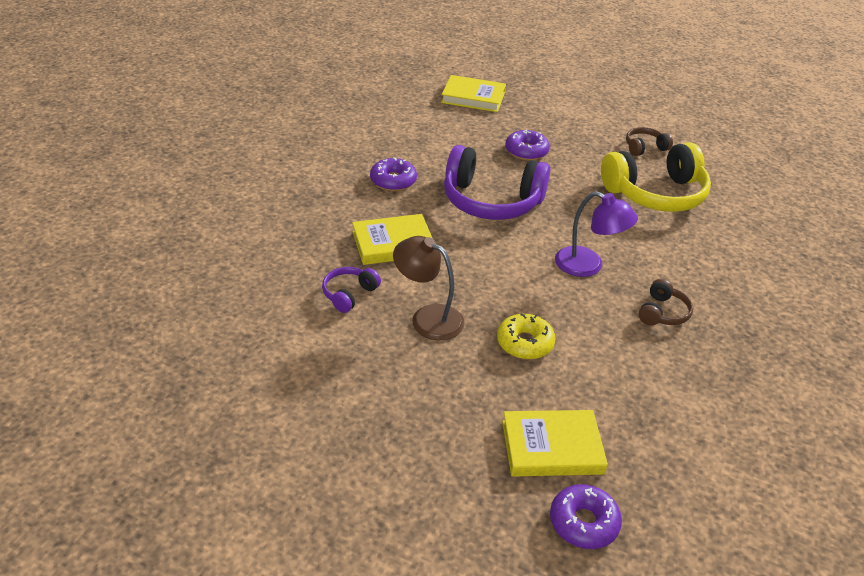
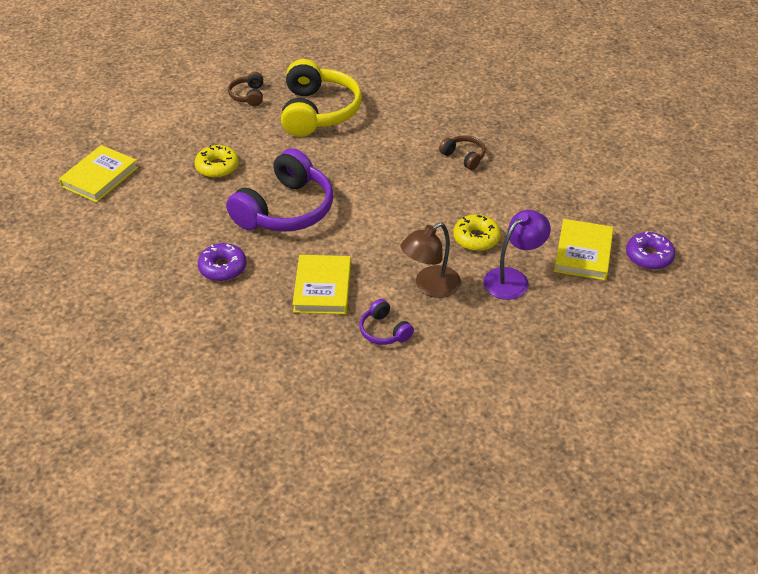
camera: 70 degrees left, 5 degrees up
purple donut [505,130,550,160] -> yellow donut [195,145,239,178]
purple lamp [555,191,638,277] -> purple lamp moved to [483,210,551,300]

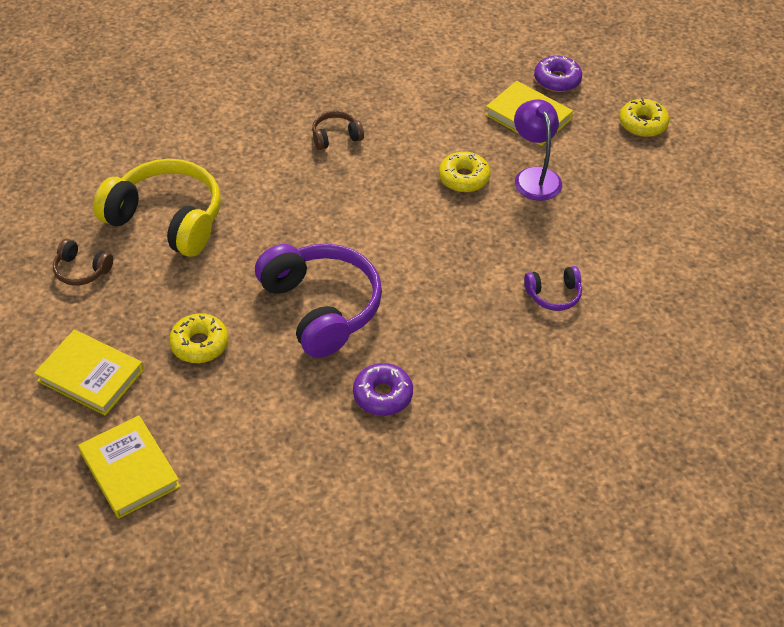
camera: 65 degrees left, 5 degrees up
yellow book [292,255,351,314] -> yellow book moved to [34,330,144,415]
brown lamp [401,222,461,298] -> none
none -> yellow donut [619,98,669,137]

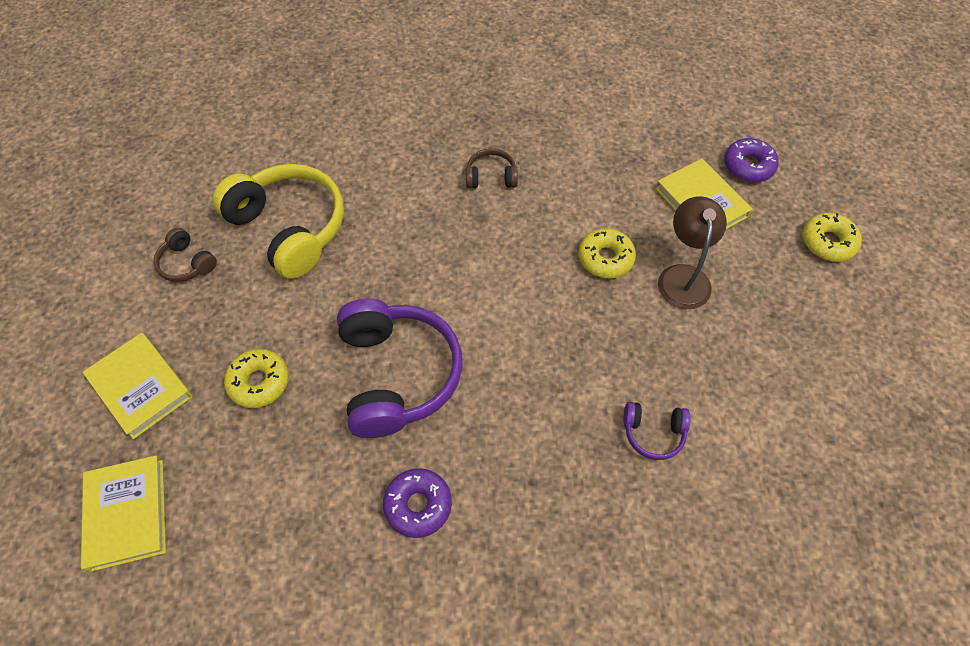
camera: 20 degrees right, 10 degrees up
purple lamp [514,99,562,201] -> brown lamp [658,196,727,309]

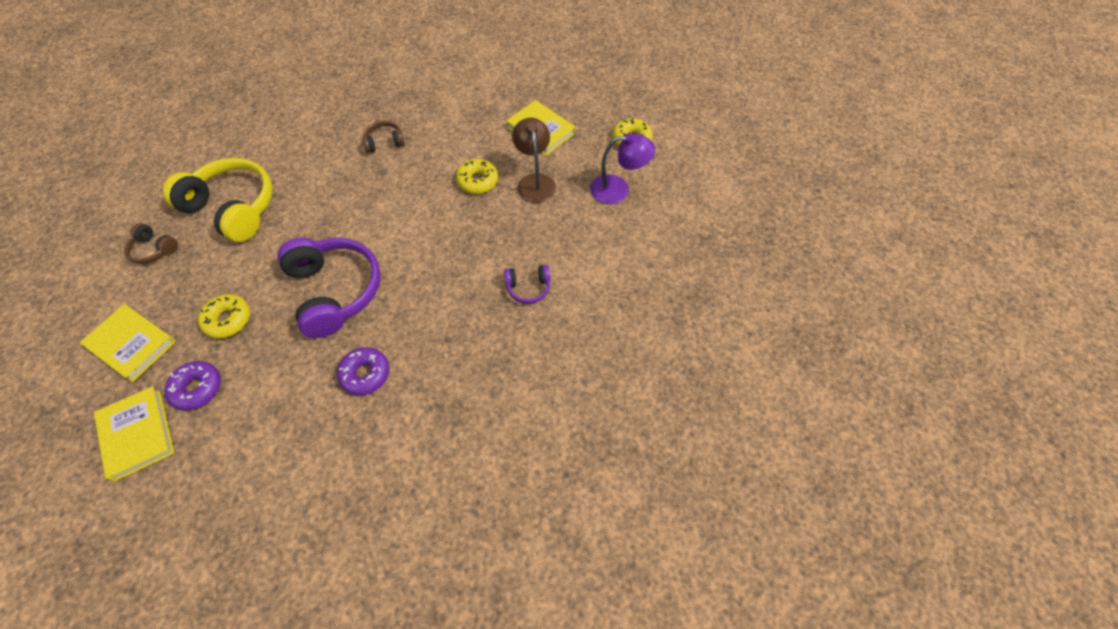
camera: 15 degrees left, 0 degrees up
purple donut [724,138,779,182] -> purple donut moved to [164,361,221,411]
none -> purple lamp [590,133,655,204]

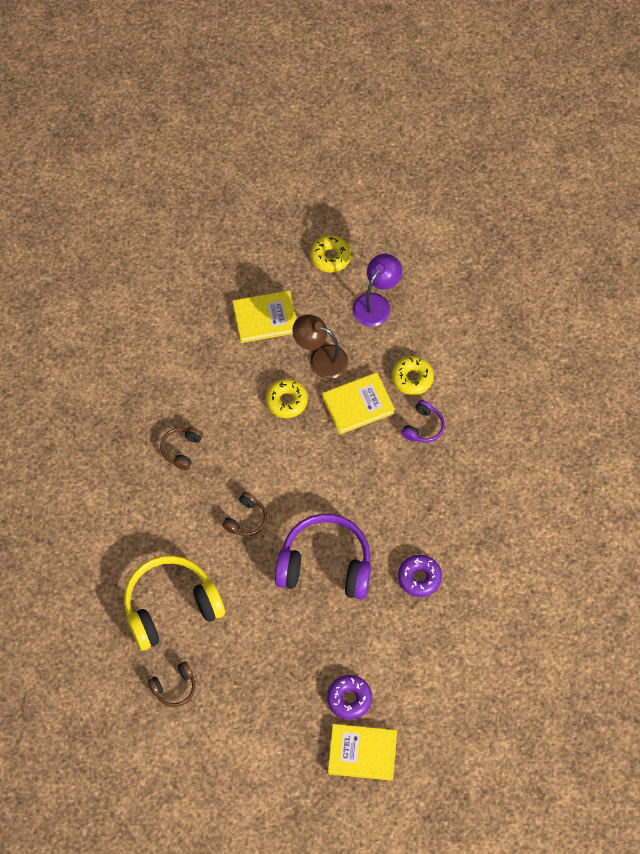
camera: 55 degrees left, 5 degrees up
yellow book [80,304,176,382] -> yellow book moved to [322,372,395,434]
yellow donut [198,294,250,339] -> yellow donut moved to [392,356,434,395]
none -> brown headphones [222,492,267,536]

